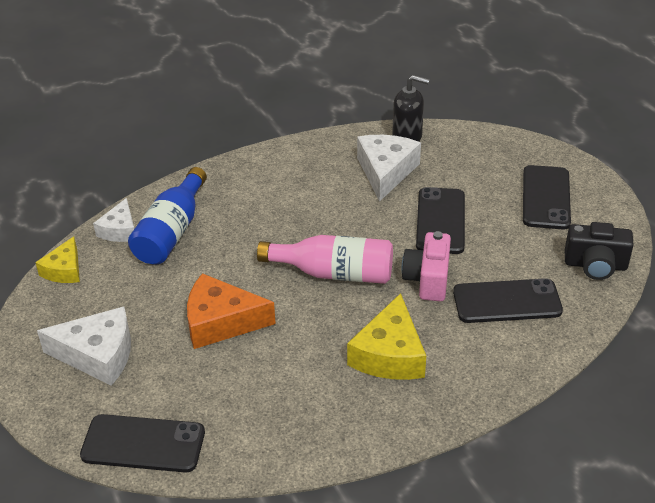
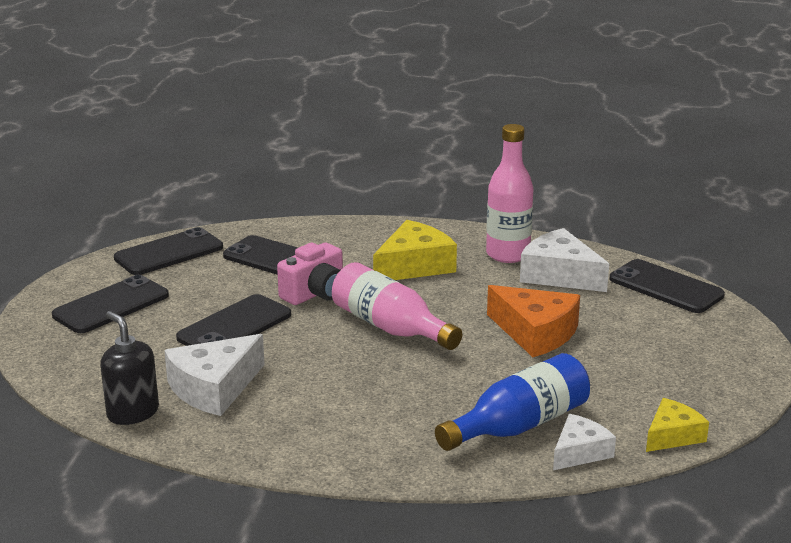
camera: 145 degrees left, 15 degrees down
white cheese [37,307,131,386] -> white cheese moved to [520,228,609,292]
black camera [565,222,634,280] -> black phone [114,227,223,275]
none -> pink bottle [486,124,534,263]

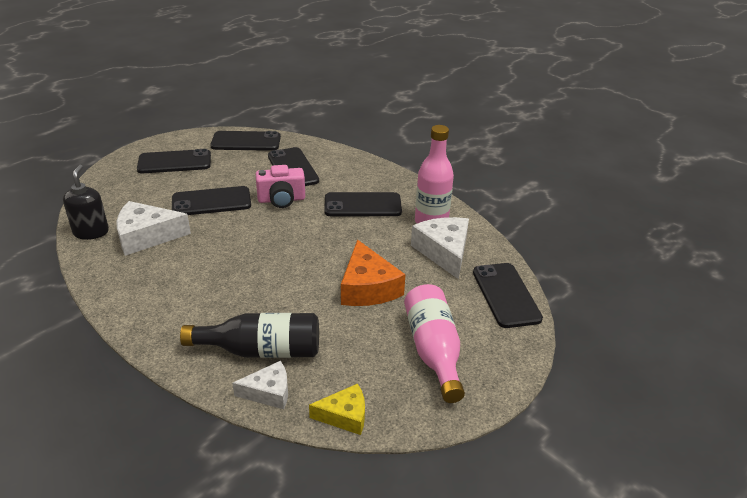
camera: 35 degrees right, 10 degrees up
pink bottle [332,262,462,350] -> pink bottle moved to [404,284,465,403]
yellow cheese [373,220,457,280] -> black phone [324,192,402,216]
blue bottle [435,353,590,451] -> black bottle [180,313,319,358]

